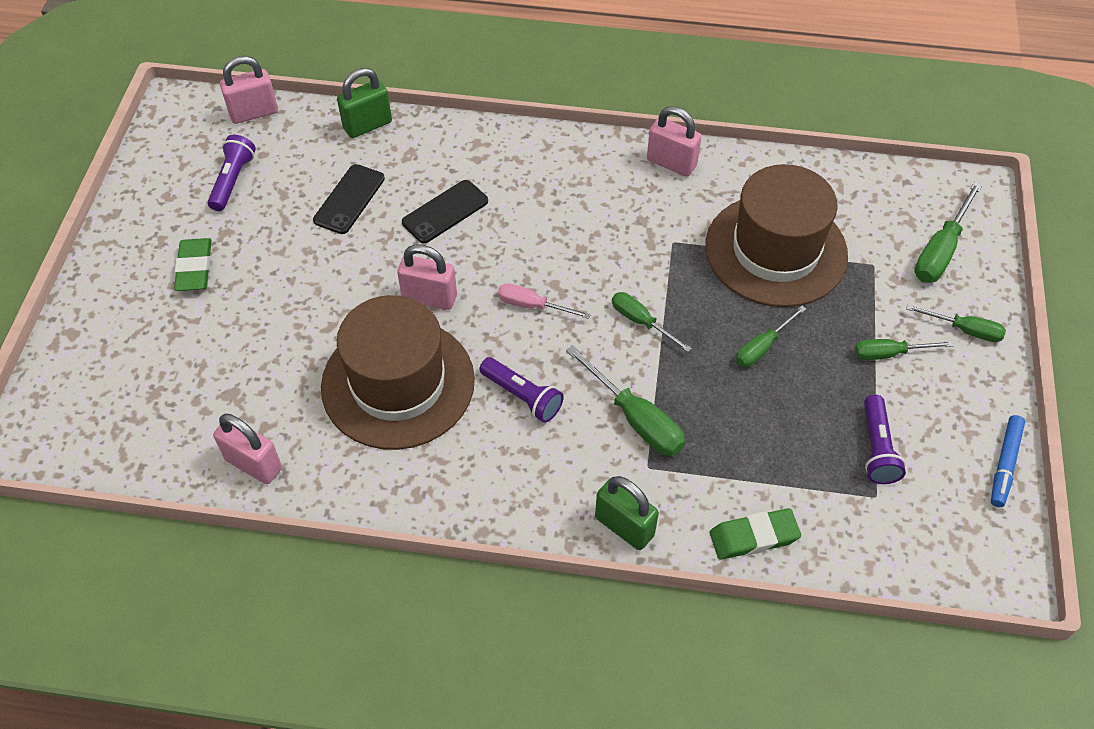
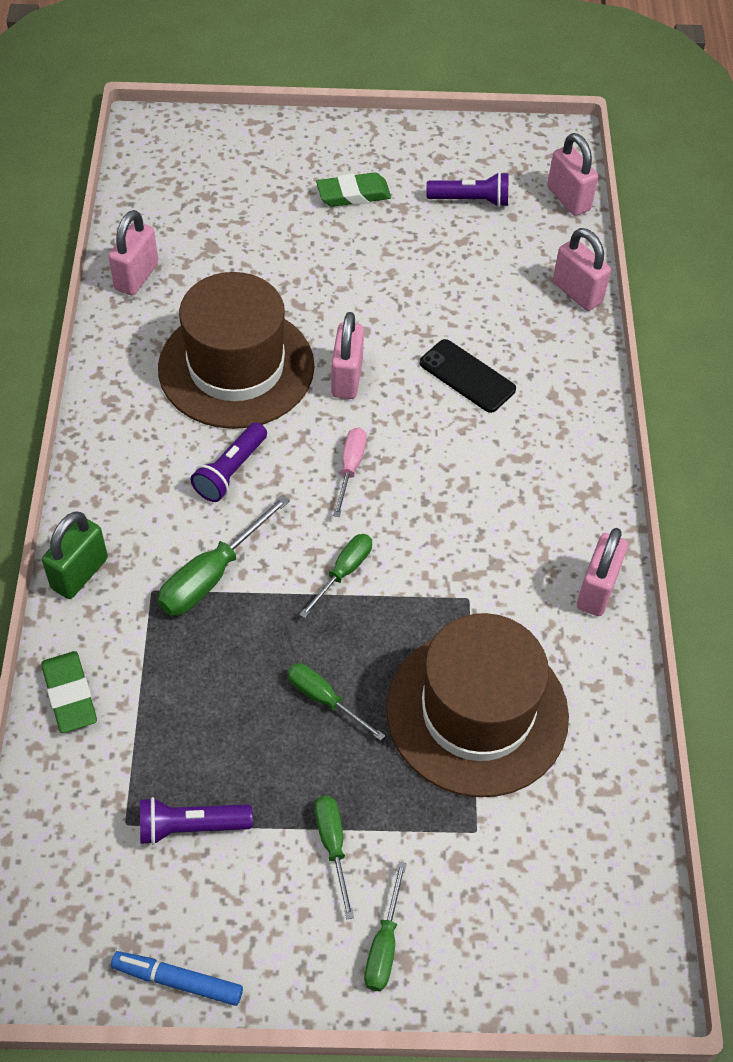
camera: 80 degrees right, 0 degrees up
black phone [313,164,385,234] -> none
green padlock [337,68,392,138] -> pink padlock [553,228,611,311]
green screwdriver [914,181,983,283] -> none

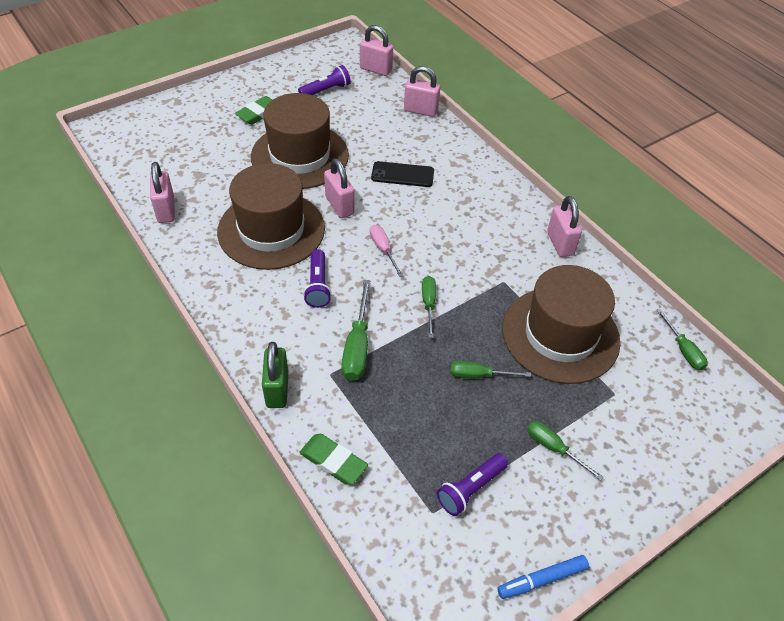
camera: 35 degrees left, 5 degrees down
green screwdriver [364,862,407,991] -> green screwdriver moved to [656,309,708,370]
none -> brown hat [251,93,349,189]

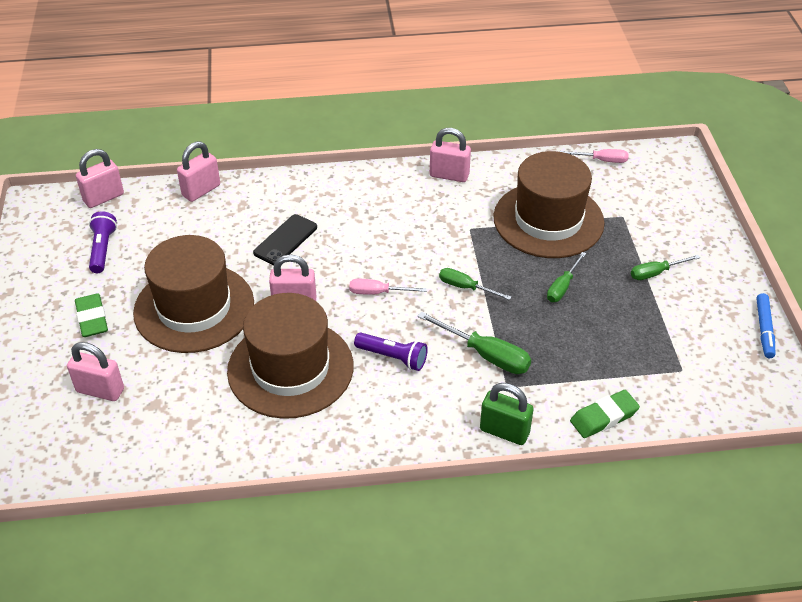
camera: 60 degrees left, 5 degrees down
pink padlock [150,162,175,223] -> pink padlock moved to [67,342,124,401]
purple flashlight [437,453,508,516] -> none
green screwdriver [656,309,708,370] -> pink screwdriver [560,149,629,163]

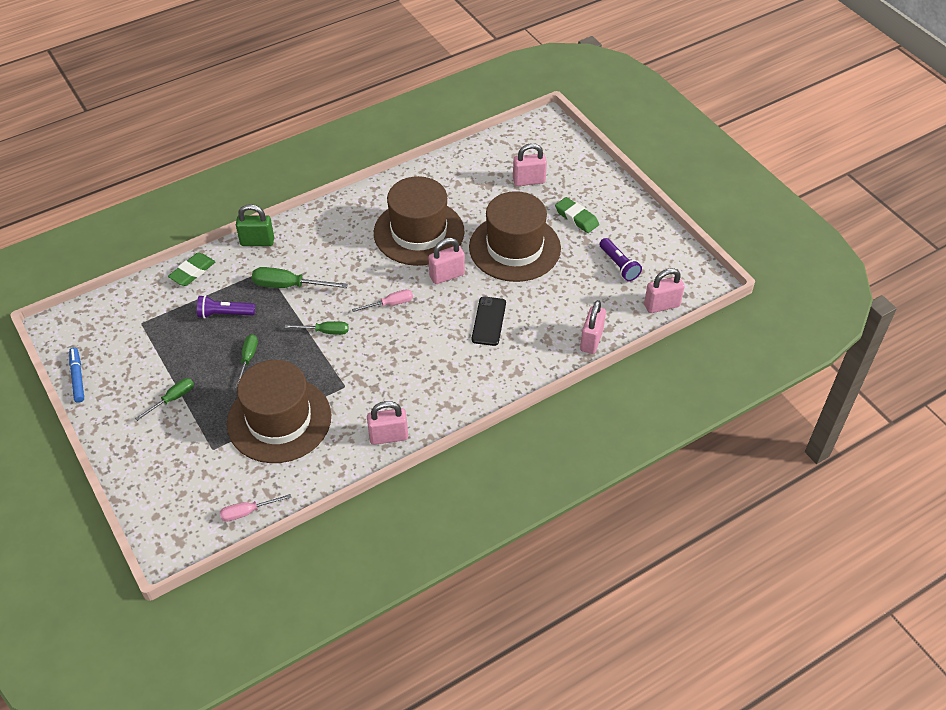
camera: 155 degrees right, 5 degrees up
pink padlock [76,149,124,208] -> pink padlock turned 45 degrees clockwise [644,268,684,313]
purple flashlight [354,333,428,371] -> purple flashlight moved to [197,295,255,319]

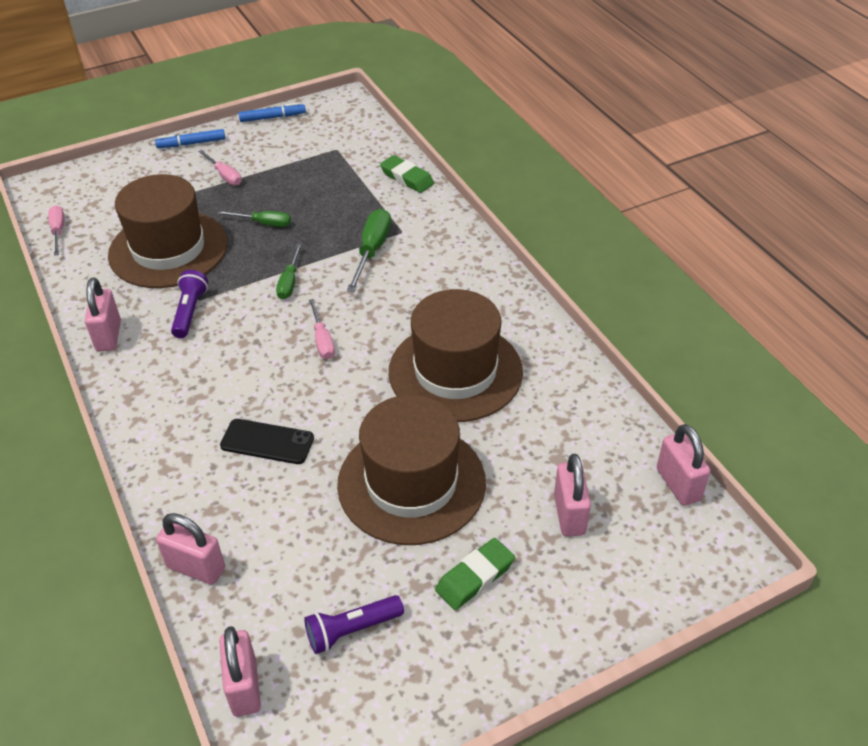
camera: 95 degrees right, 5 degrees down
green screwdriver [135,378,194,421] -> pink screwdriver [198,150,242,185]
purple flashlight [197,295,255,319] -> purple flashlight moved to [171,270,208,338]
green padlock [236,204,274,246] -> none
pink padlock [429,238,465,284] -> pink padlock moved to [657,424,710,506]
none -> blue marker [155,129,225,148]

